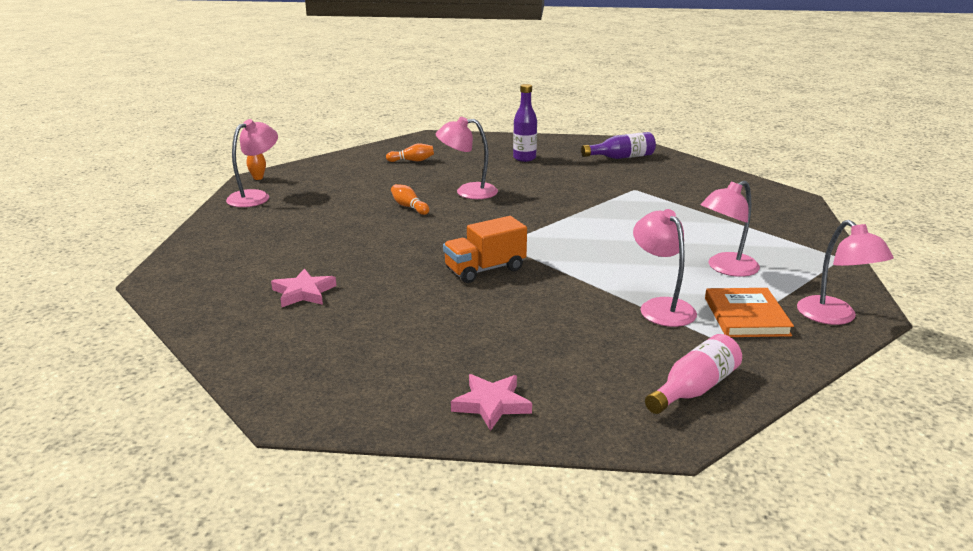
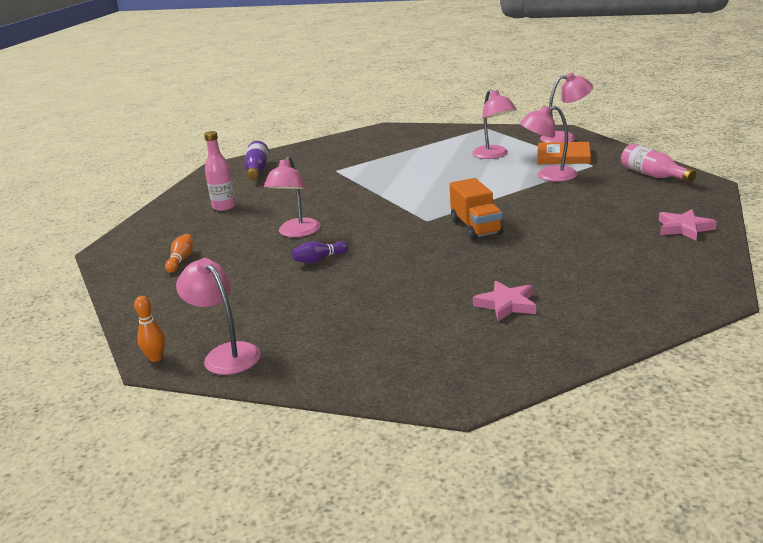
camera: 75 degrees left, 0 degrees up
orange bowling pin [391,184,429,215] -> purple bowling pin [292,241,348,263]
purple bottle [513,84,537,162] -> pink bottle [204,131,236,211]

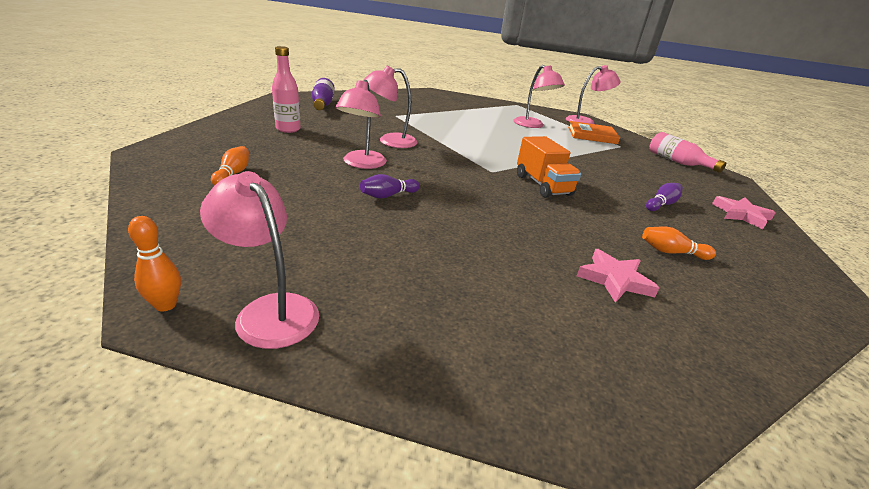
camera: 10 degrees left, 5 degrees up
pink lamp [520,105,577,182] -> pink lamp moved to [362,66,418,148]
none -> orange bowling pin [642,226,716,260]
none -> purple bowling pin [646,183,683,211]

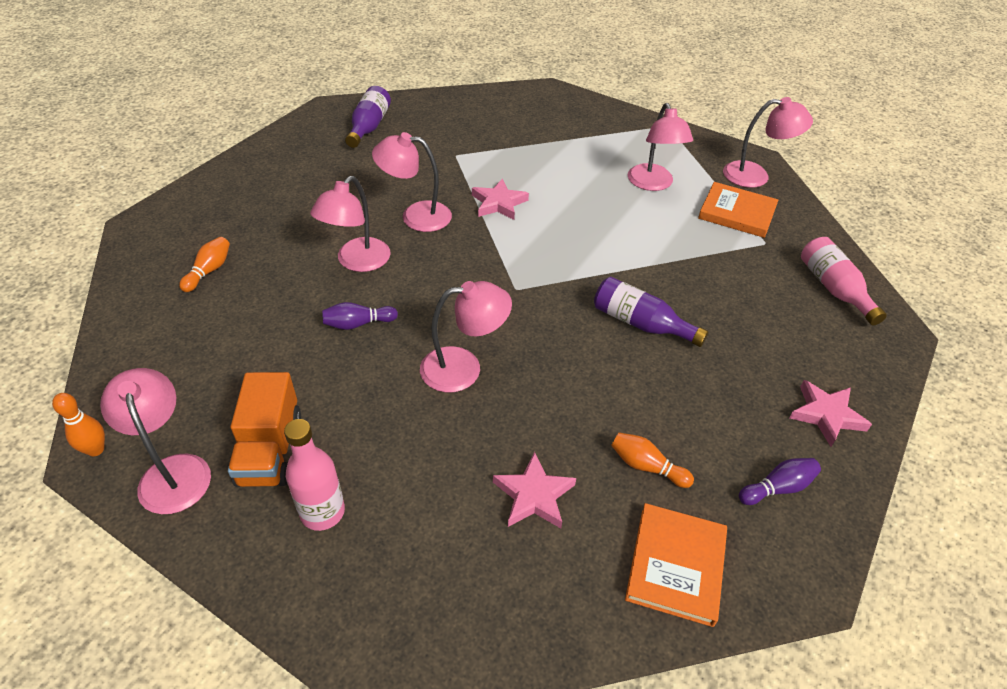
camera: 20 degrees right, 15 degrees up
pink bottle [272,46,301,133] -> pink bottle moved to [284,419,345,531]
orange truck [517,136,581,198] -> orange truck moved to [228,372,301,487]
purple bowling pin [646,183,683,211] -> purple bowling pin moved to [739,458,821,505]
none -> pink lamp [420,281,512,393]
none -> pink star [472,179,529,220]
none -> purple bottle [594,277,709,347]
none -> orange book [625,503,727,627]

